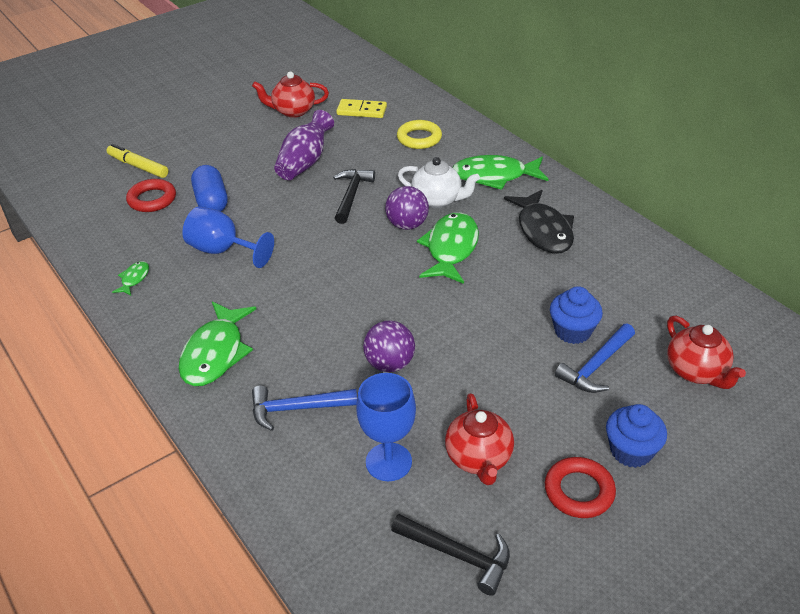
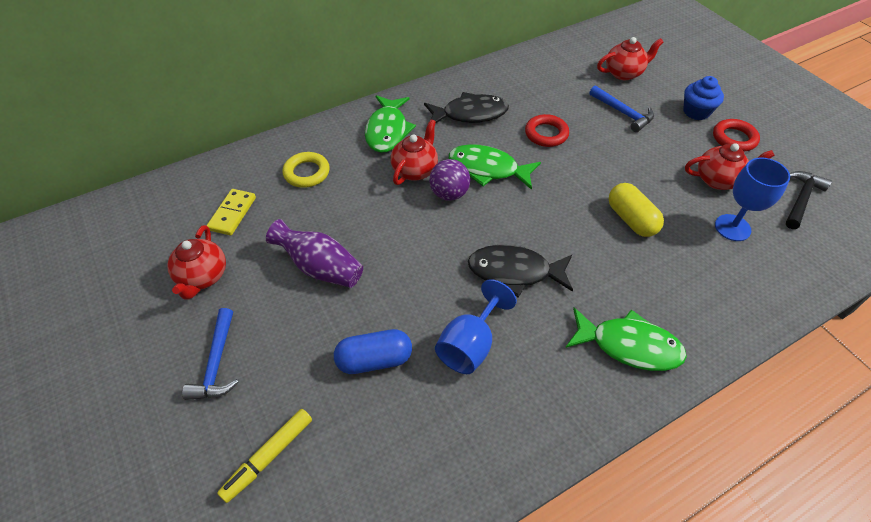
camera: 85 degrees left, 10 degrees up
green fish [112,261,149,296] -> none
red ring [126,179,176,212] -> red ring moved to [525,114,569,147]
blue hammer [252,386,357,431] -> blue hammer moved to [182,308,239,400]
black hammer [333,169,375,224] -> none
purple ball [363,320,415,372] -> yellow capsule [609,183,664,237]
white teapot [398,157,480,208] -> red teapot [391,119,438,185]
blue cupcake [550,286,603,344] -> none
none -> black fish [468,245,573,297]

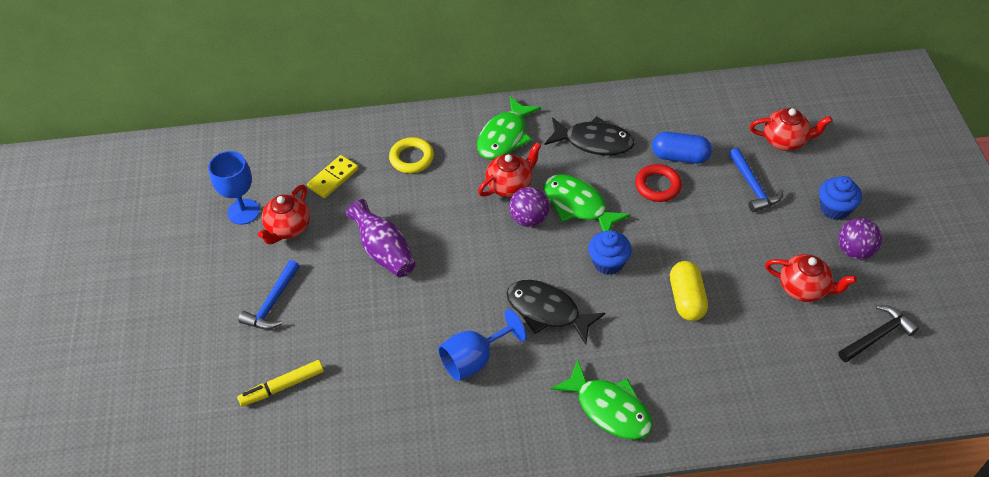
camera: 25 degrees right, 0 degrees up
blue capsule [334,329,412,374] -> blue capsule moved to [652,132,712,164]
red ring [713,119,760,152] -> purple ball [838,218,882,259]
blue goblet [715,158,790,241] -> blue goblet moved to [208,151,260,225]
none -> blue cupcake [588,231,632,275]

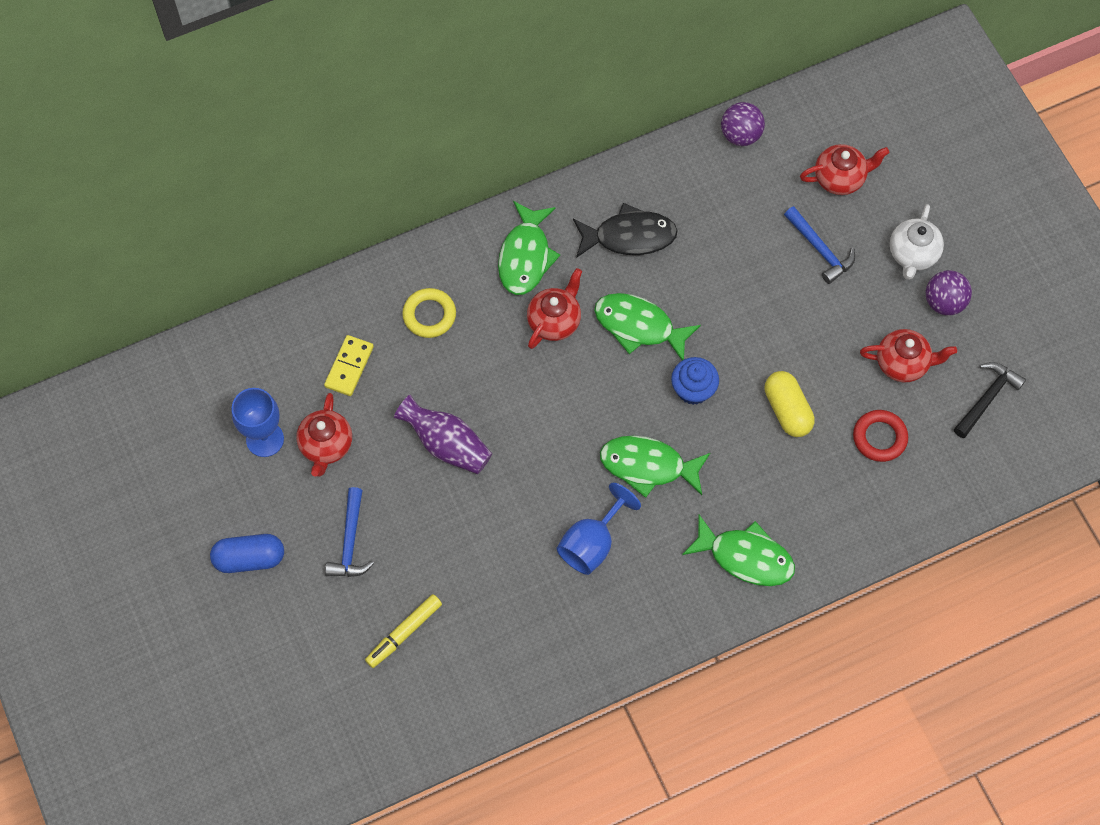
camera: 20 degrees left, 15 degrees up
black fish [506,280,605,345] -> green fish [600,435,710,498]
purple ball [509,187,549,227] -> purple ball moved to [721,102,765,146]
red ring [635,164,682,202] -> red ring moved to [853,410,908,462]
blue capsule [652,132,712,164] -> blue capsule moved to [210,534,284,573]
blue cupcake [819,176,862,220] -> white teapot [890,204,944,280]

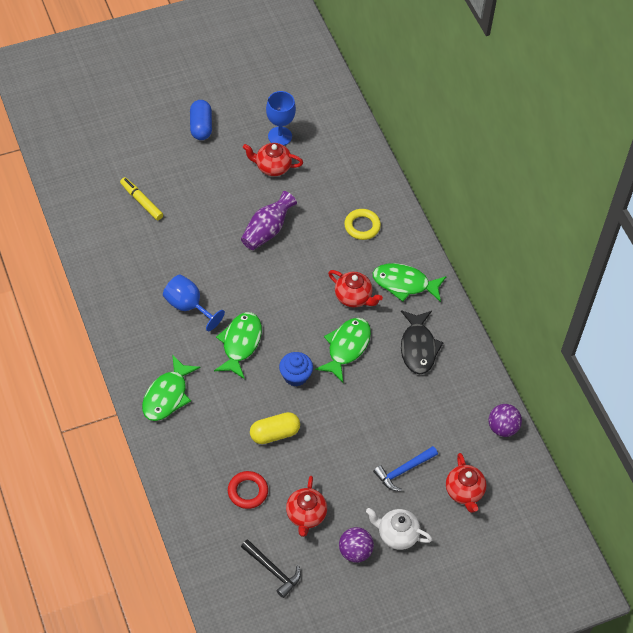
camera: 90 degrees right, 10 degrees down
yellow domino [324,335,374,396] -> none
blue hammer [325,487,374,577] -> none

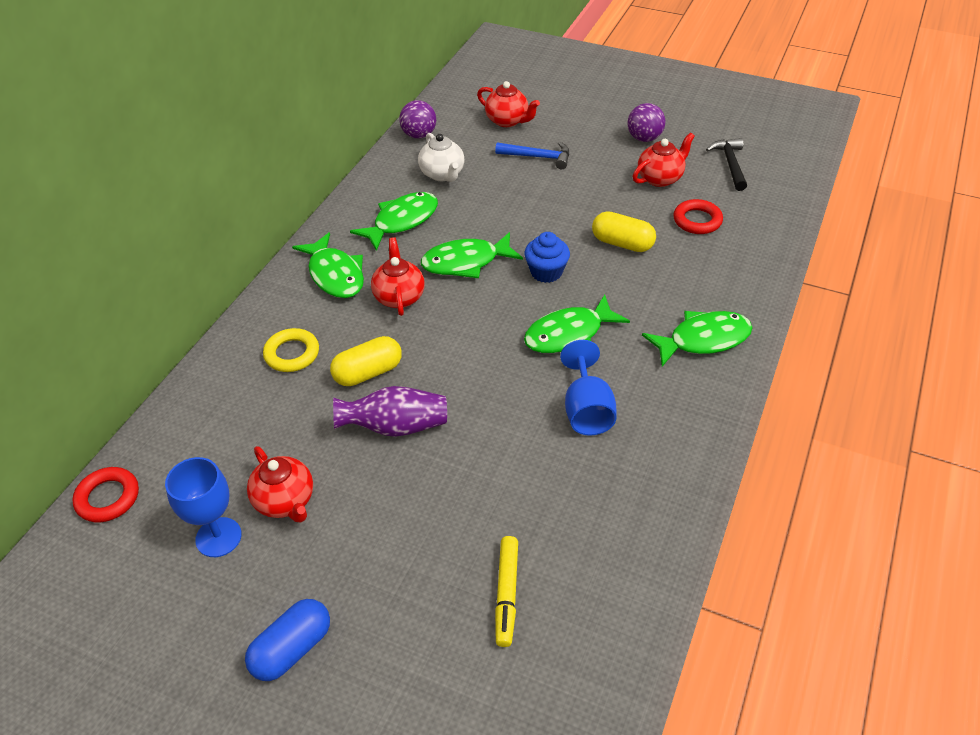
camera: 130 degrees left, 10 degrees down
white teapot [366,508,433,550] -> white teapot moved to [418,133,465,182]
black fish [401,311,444,374] -> green fish [350,192,438,251]
red teapot [446,453,487,513] -> red teapot turned 90 degrees clockwise [477,81,540,127]
none -> red ring [72,467,139,522]
none -> yellow capsule [330,336,402,386]

